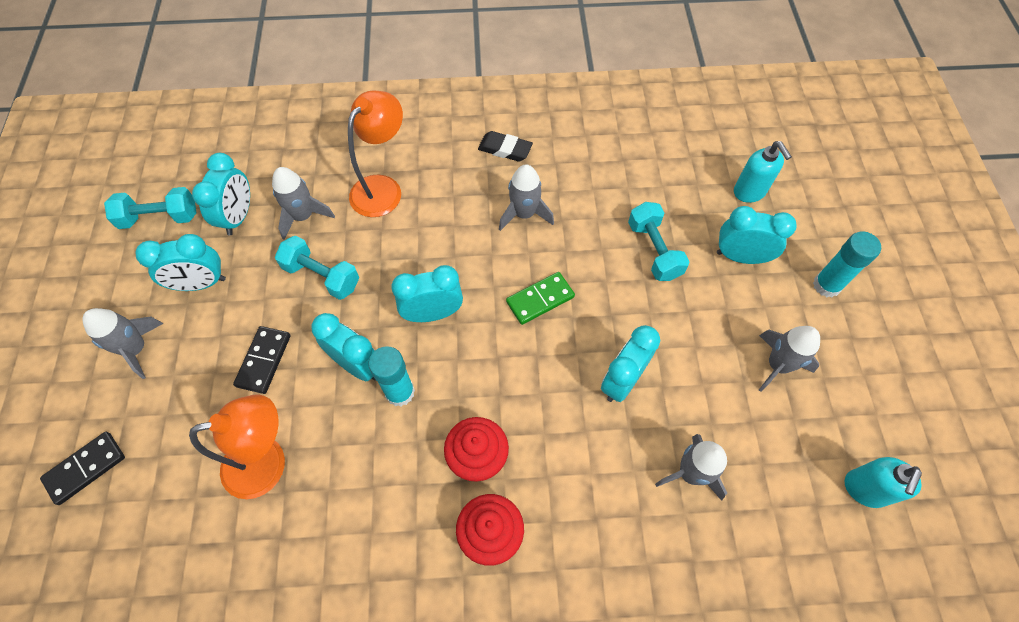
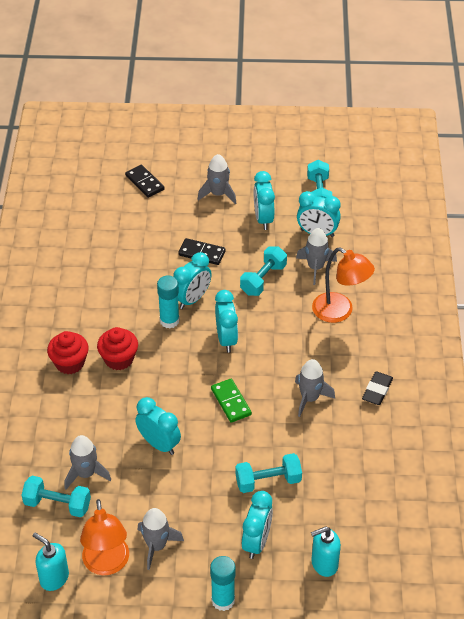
camera: 95 degrees right, 15 degrees down
orange lamp [189,394,285,499] -> orange lamp moved to [80,499,129,575]
none -> turquoise dumbbell [21,476,91,517]

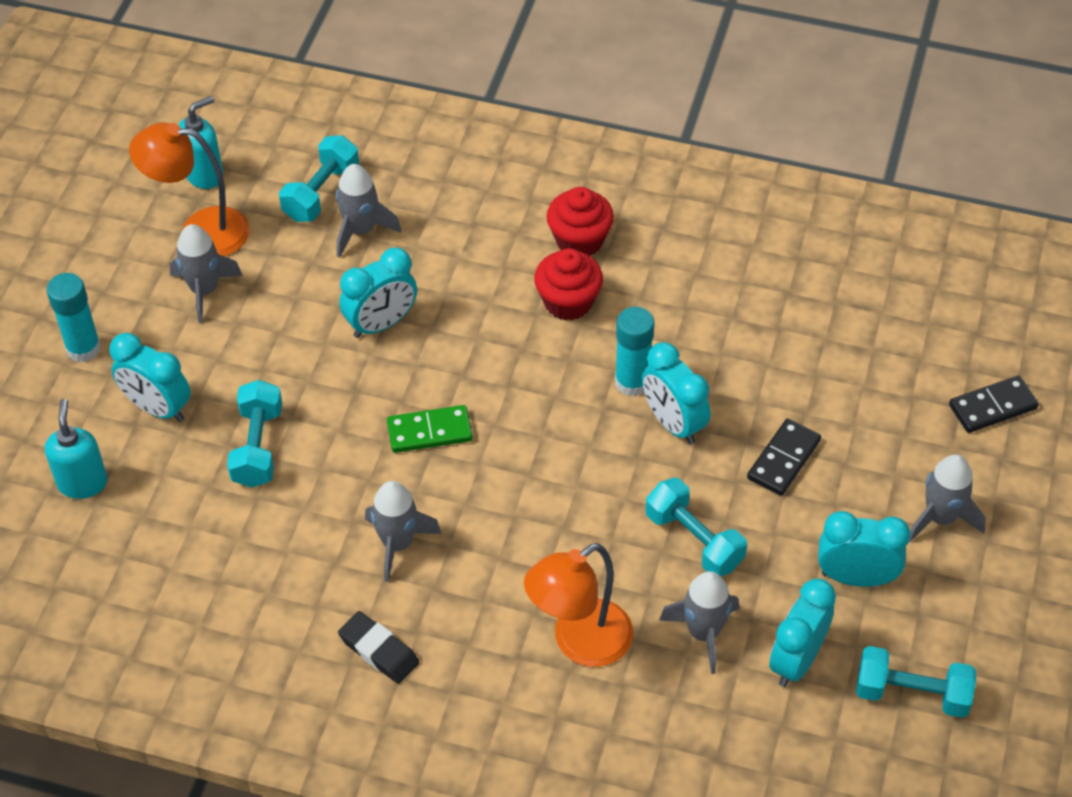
camera: 105 degrees right, 5 degrees up
turquoise clock [215,290,238,352] -> none

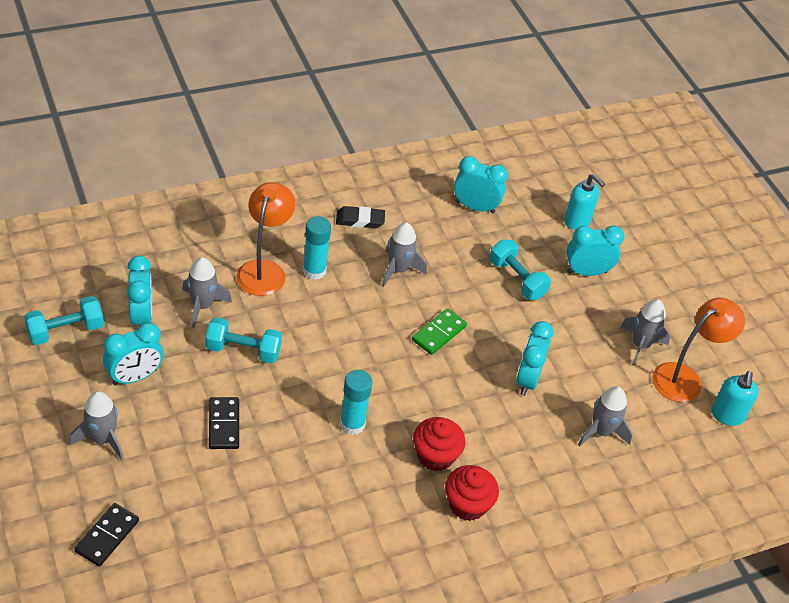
camera: 135 degrees right, 5 degrees down
turquoise glue stick [47,273,101,362] -> turquoise glue stick moved to [303,216,331,280]
turquoise dumbbell [279,135,359,222] -> none
turquoise clock [642,342,710,444] -> turquoise clock moved to [454,156,508,214]

